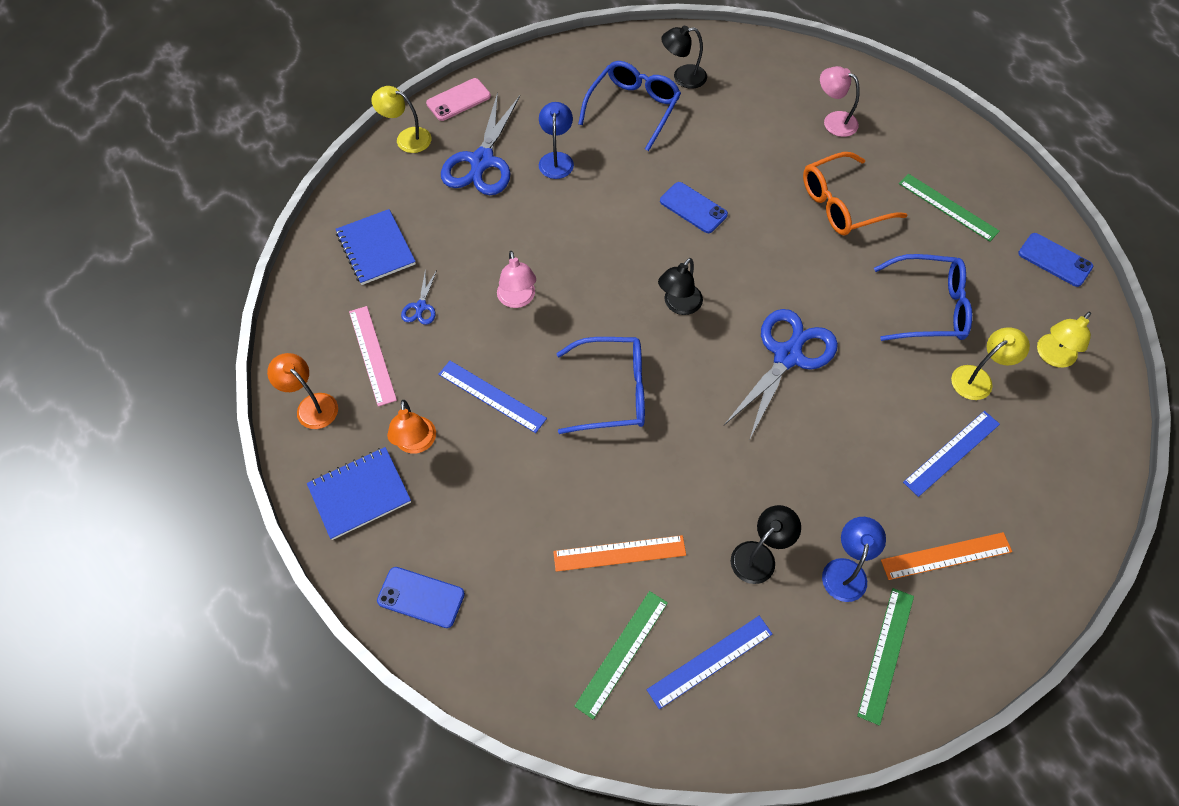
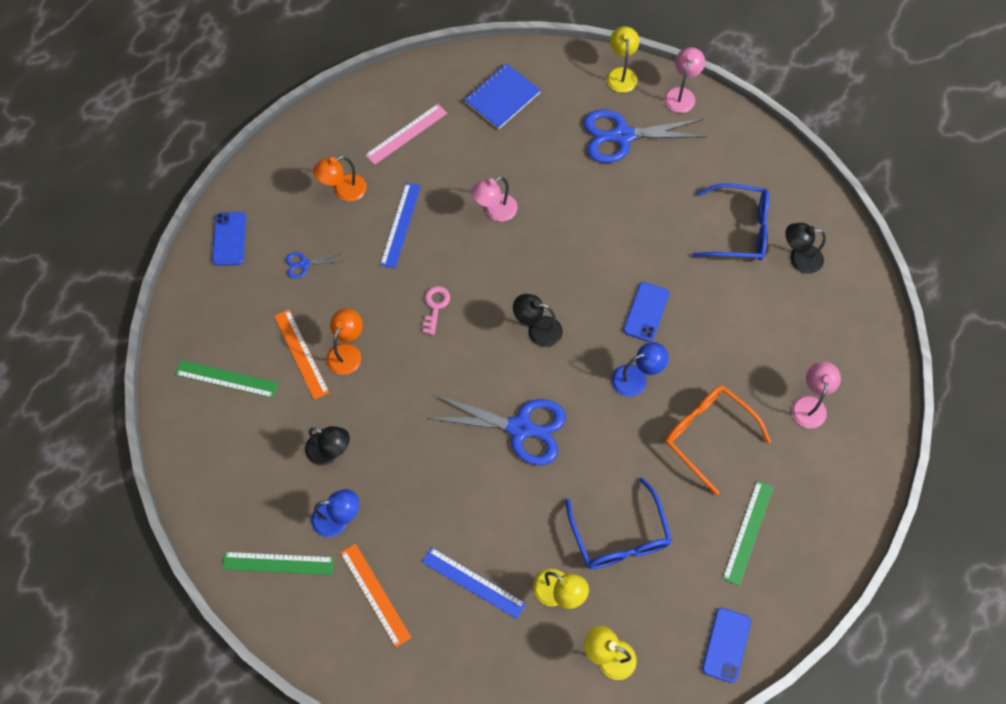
camera: 70 degrees right, 5 degrees up
orange lamp [267,353,338,429] -> orange lamp moved to [327,309,363,375]
blue notebook [307,447,411,540] -> none
blue scissors [401,269,437,325] -> blue scissors moved to [286,252,344,279]
pink phone [426,78,491,121] -> pink lamp [664,47,705,113]
blue lamp [539,102,574,179] -> blue lamp moved to [611,342,669,397]
blue glasses [556,337,645,434] -> pink key [423,286,450,335]
blue ruler [647,616,772,709] -> none
black lamp [661,26,707,89] -> black lamp turned 60 degrees counterclockwise [785,223,826,274]

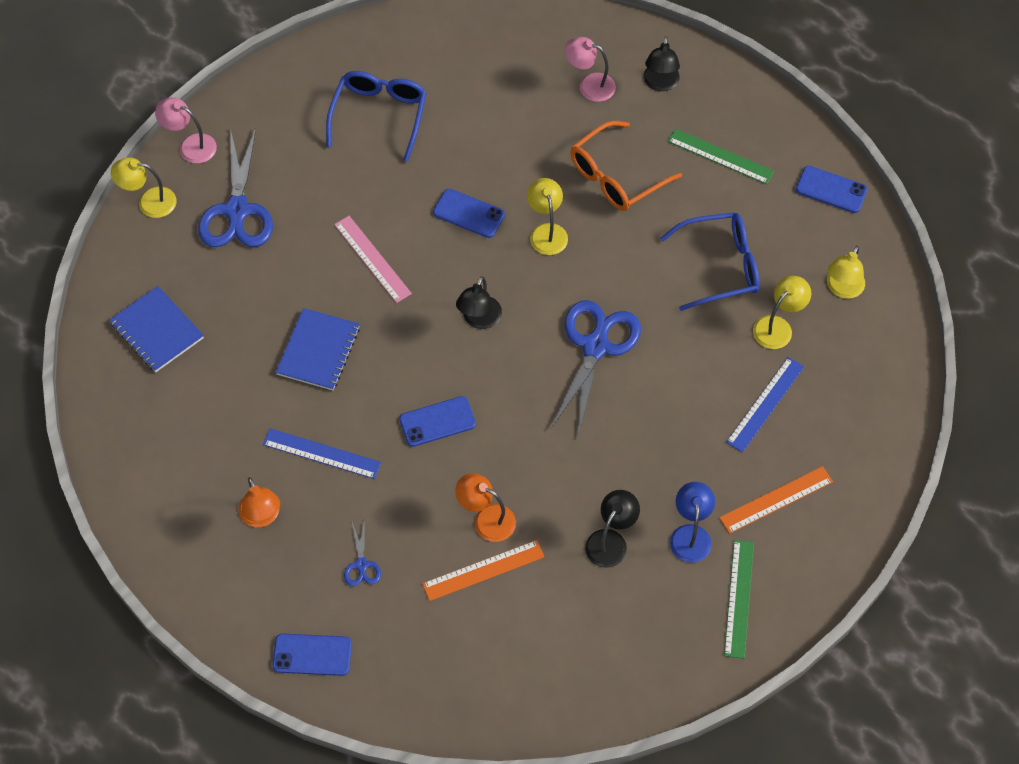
camera: 85 degrees left, 5 degrees down
green ruler [175,360,278,398] -> none
pink ruler [365,104,447,165] -> pink ruler moved to [334,216,412,303]
pink key [423,286,450,335] -> blue phone [399,396,476,447]
pink lamp [471,176,518,222] -> blue notebook [276,308,360,390]
blue lamp [611,342,669,397] -> yellow lamp [527,178,568,255]
black lamp [785,223,826,274] -> black lamp moved to [644,36,680,91]

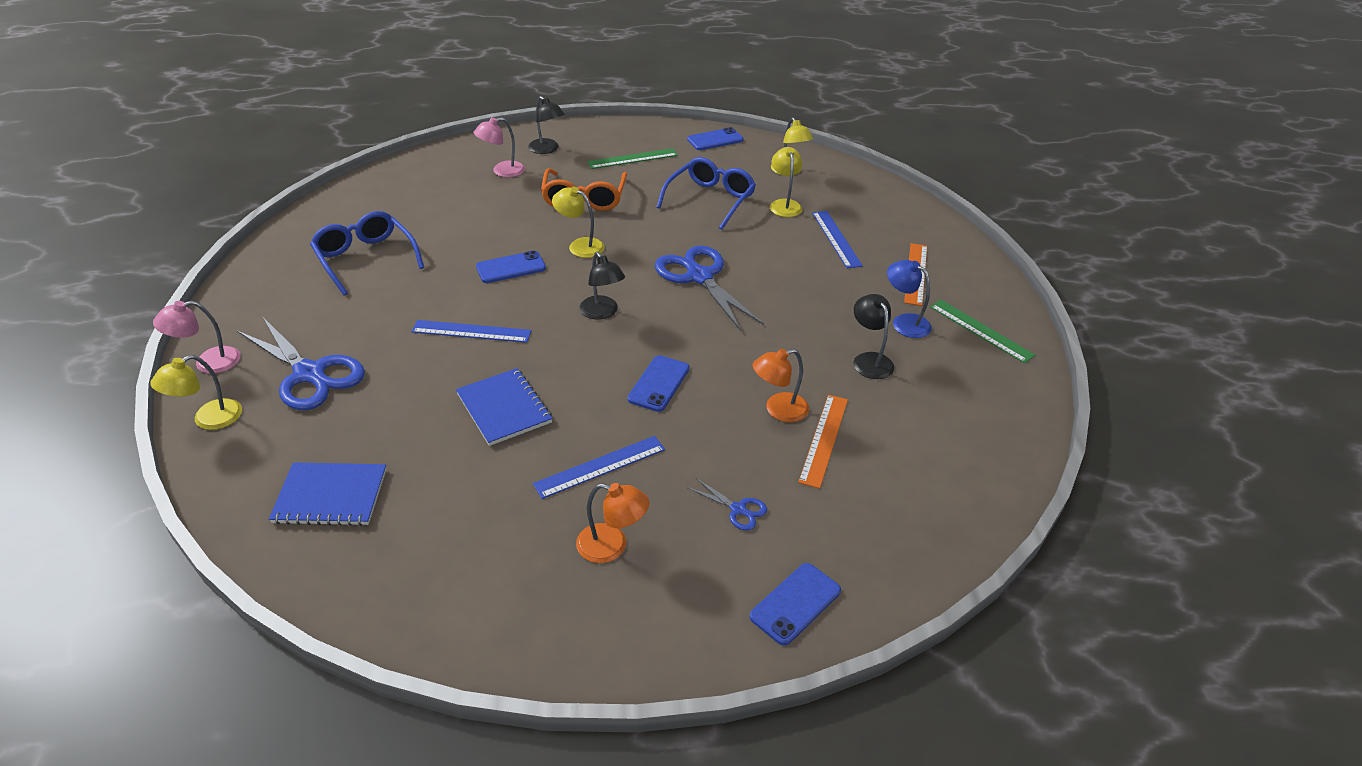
camera: 50 degrees left, 20 degrees down
pink ruler [334,216,412,303] -> blue ruler [411,320,531,343]

